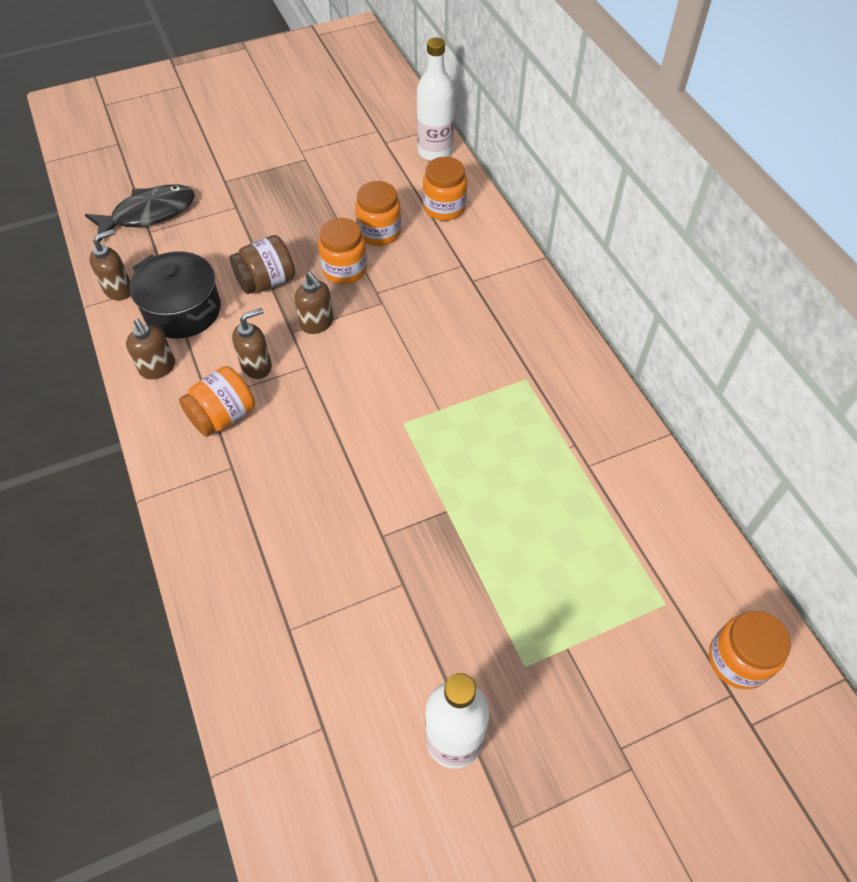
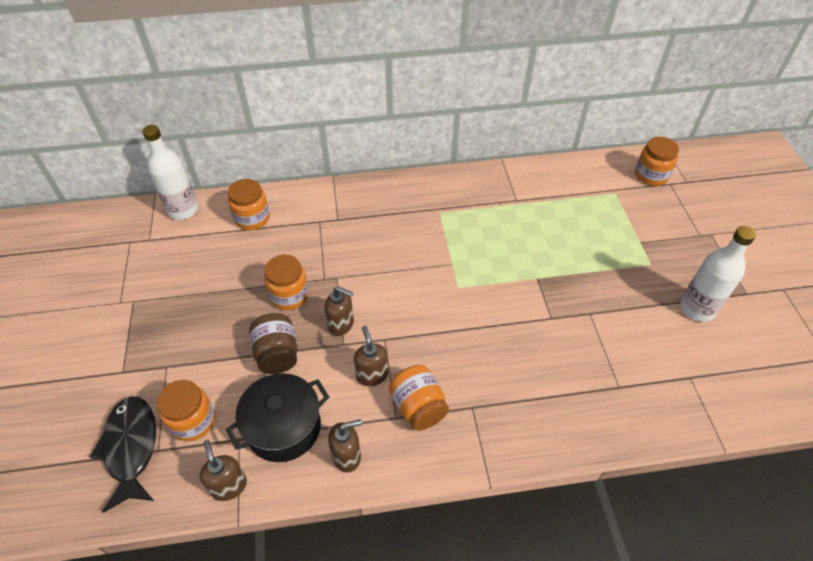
camera: 75 degrees left, 5 degrees down
brown soap dispenser [295,272,333,334] -> brown soap dispenser turned 45 degrees clockwise [325,287,354,336]
orange jar [355,181,401,246] -> orange jar moved to [157,380,215,441]

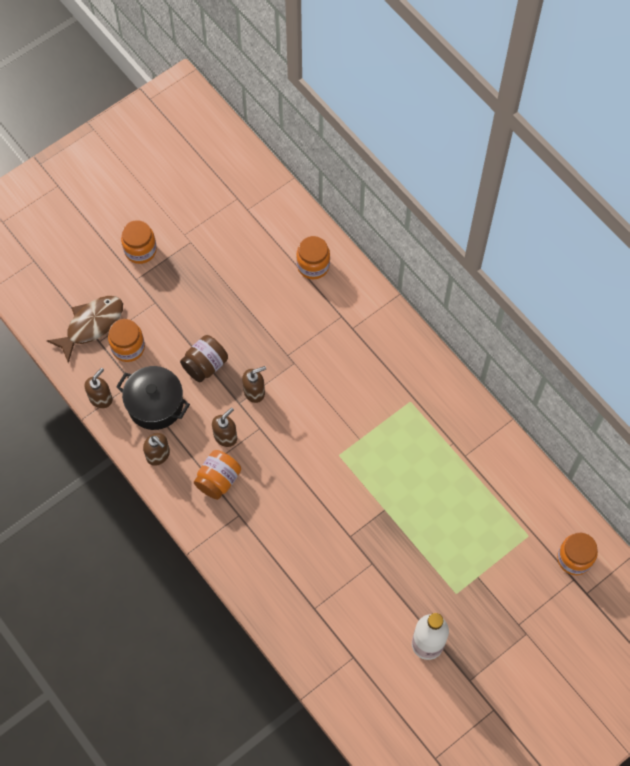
camera: 60 degrees right, 15 degrees up
black fish [89,396,156,513] -> brown fish [46,296,123,363]
white bottle [142,125,198,220] -> none
orange jar [264,255,309,310] -> orange jar moved to [121,220,157,264]
brown soap dispenser [325,287,354,336] -> brown soap dispenser turned 105 degrees counterclockwise [242,366,266,403]

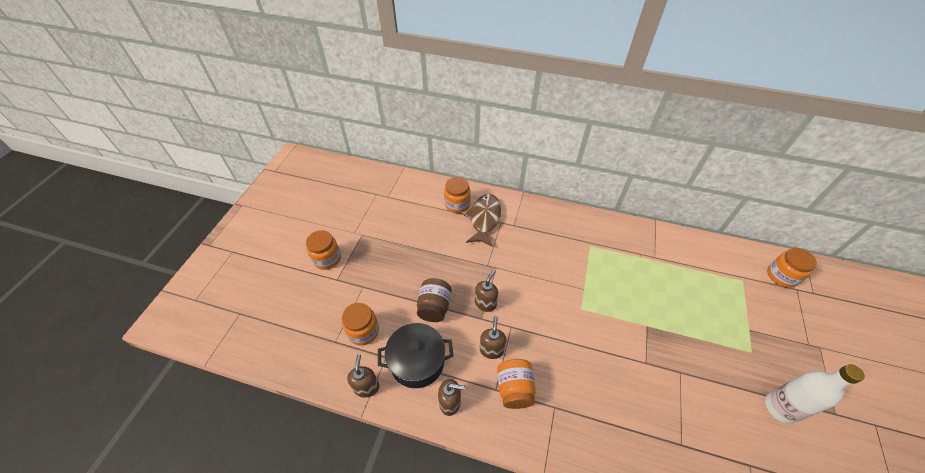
camera: 35 degrees left, 15 degrees down
brown fish [46,296,123,363] -> brown fish moved to [464,194,501,247]

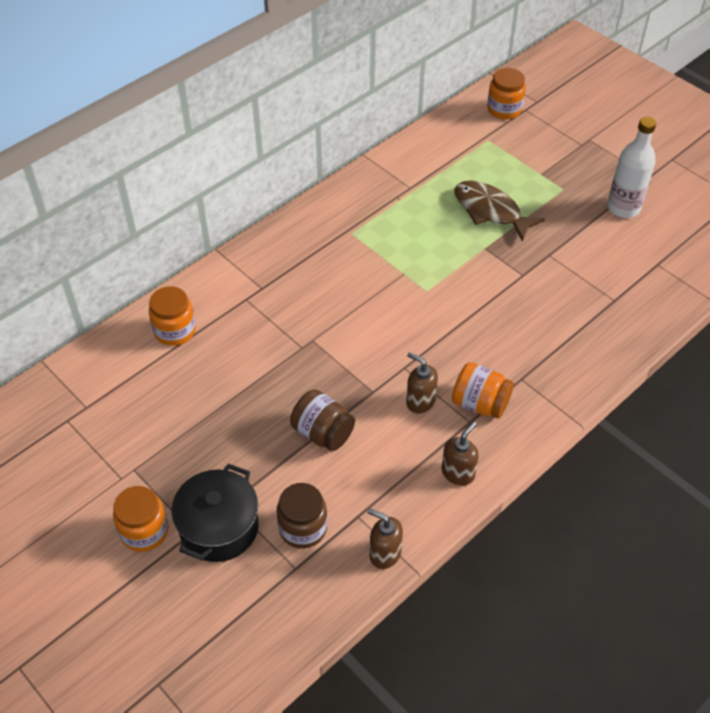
camera: 60 degrees left, 0 degrees up
orange jar [342,303,379,346] -> brown jar [277,483,327,549]
black pot [378,323,453,388] -> black pot moved to [172,464,259,562]
brown fish [464,194,501,247] -> brown fish moved to [454,181,545,242]
brown soap dispenser [475,270,498,312] -> none

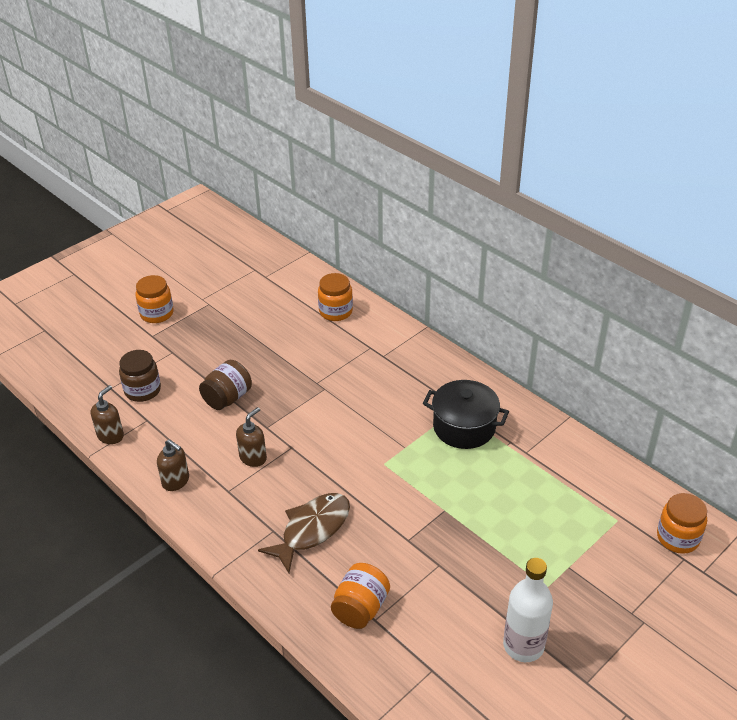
camera: 90 degrees right, 10 degrees down
black pot [172,464,259,562] -> black pot moved to [423,380,509,449]
orange jar [452,362,514,419] -> orange jar moved to [331,563,390,629]
brown fish [454,181,545,242] -> brown fish moved to [258,493,350,573]

